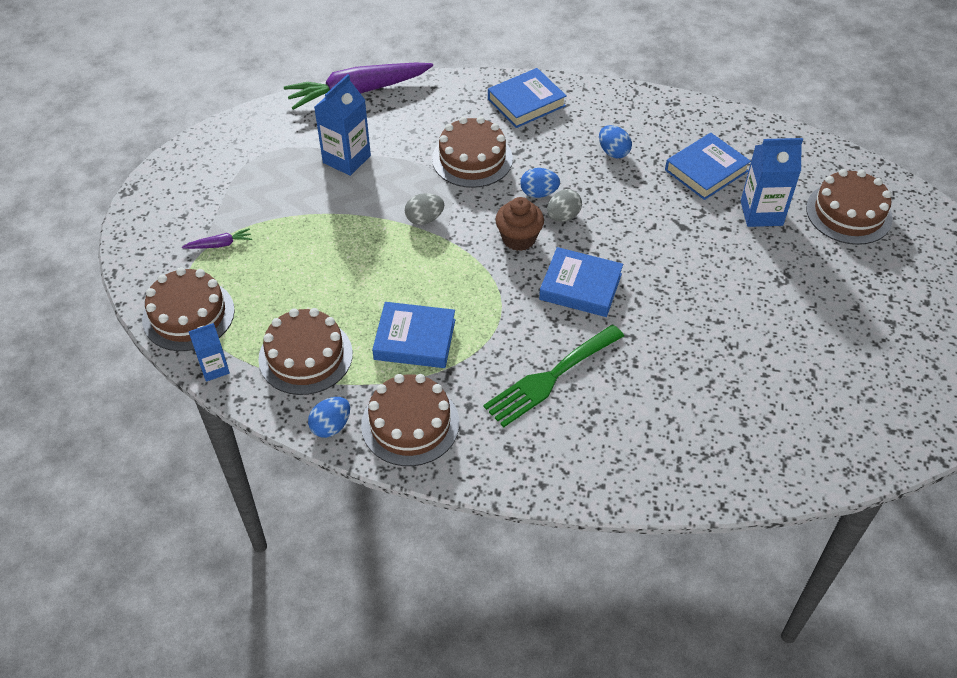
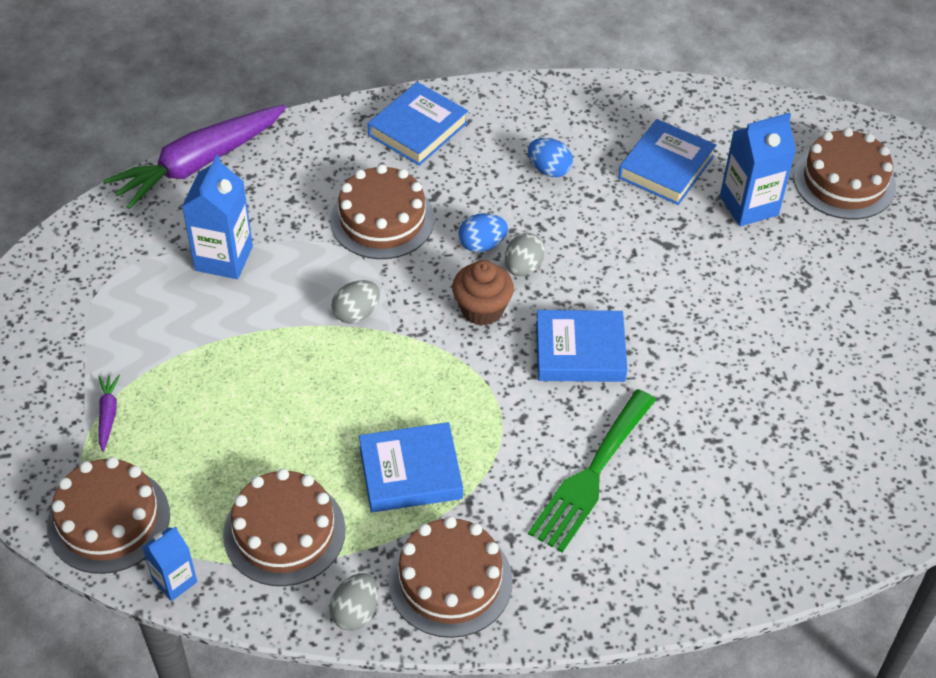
camera: 20 degrees left, 0 degrees up
purple carrot [182,228,252,249] -> purple carrot turned 60 degrees counterclockwise [98,375,120,452]
blue egg [308,397,350,438] -> grey egg [329,573,378,631]

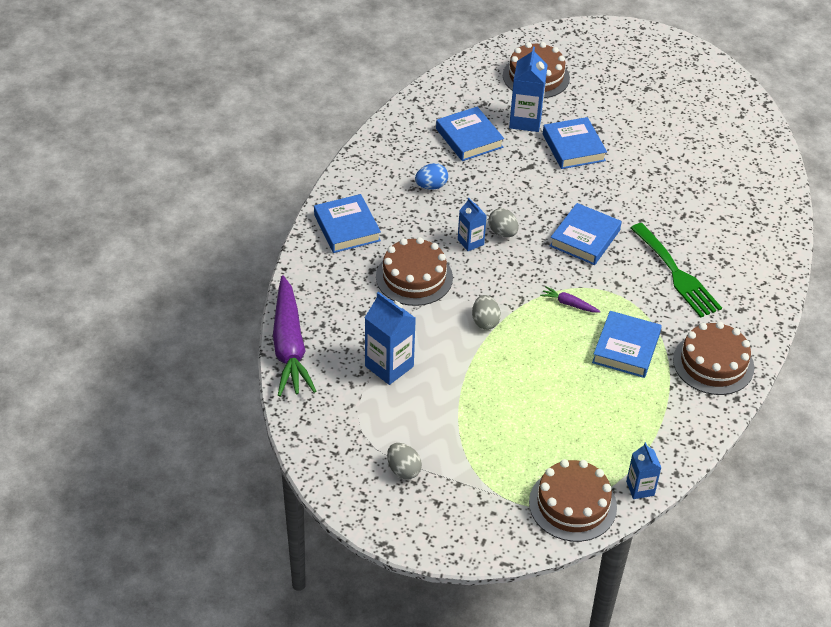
camera: 60 degrees left, 5 degrees down
purple carrot [98,375,120,452] -> purple carrot moved to [540,286,601,313]
brown cake [223,469,346,586] -> none
grey egg [329,573,378,631] -> grey egg moved to [387,443,422,479]
brown cupcake [452,260,514,326] -> none
blue egg [458,213,508,252] -> blue carton [458,198,487,251]
none -> blue book [543,117,607,169]

